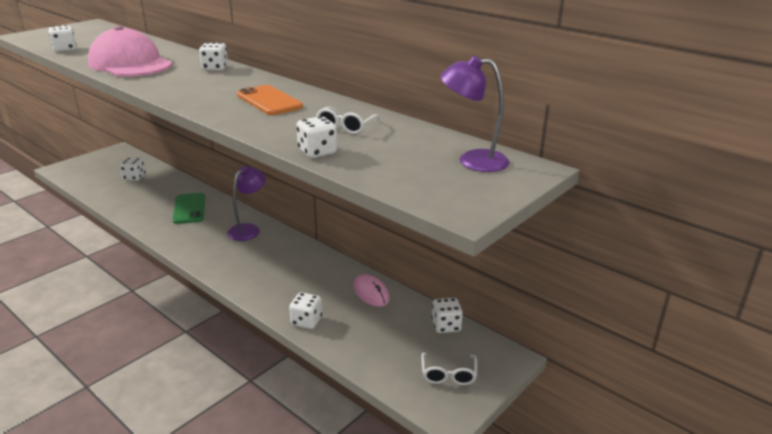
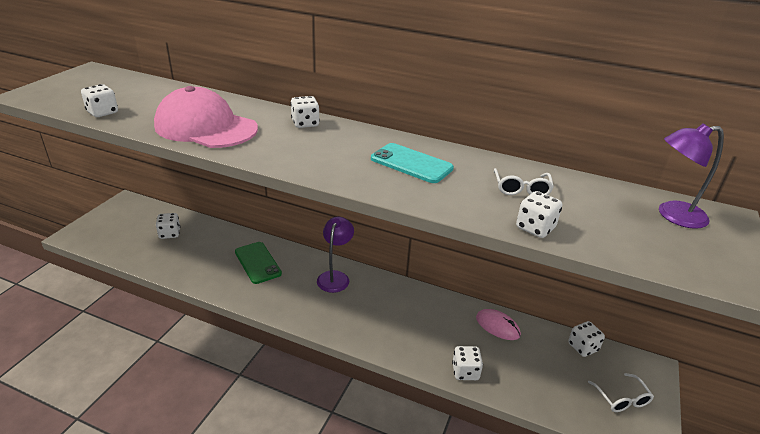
camera: 20 degrees left, 5 degrees up
orange phone [237,85,303,115] -> turquoise phone [371,143,454,183]

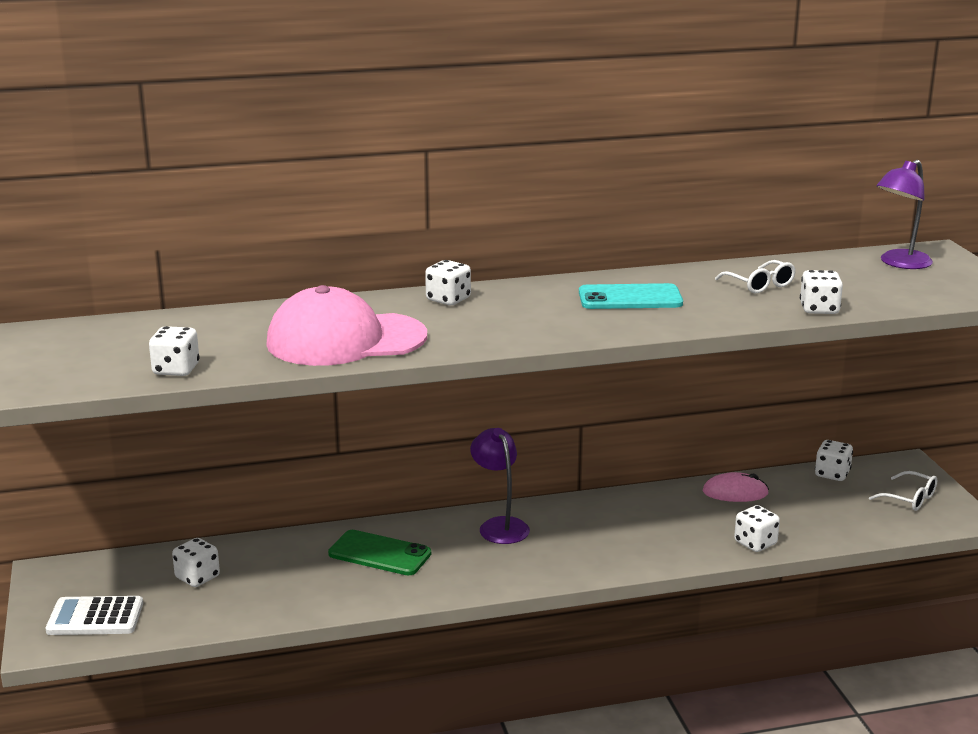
camera: 35 degrees left, 10 degrees down
none -> white calculator [45,596,143,635]

